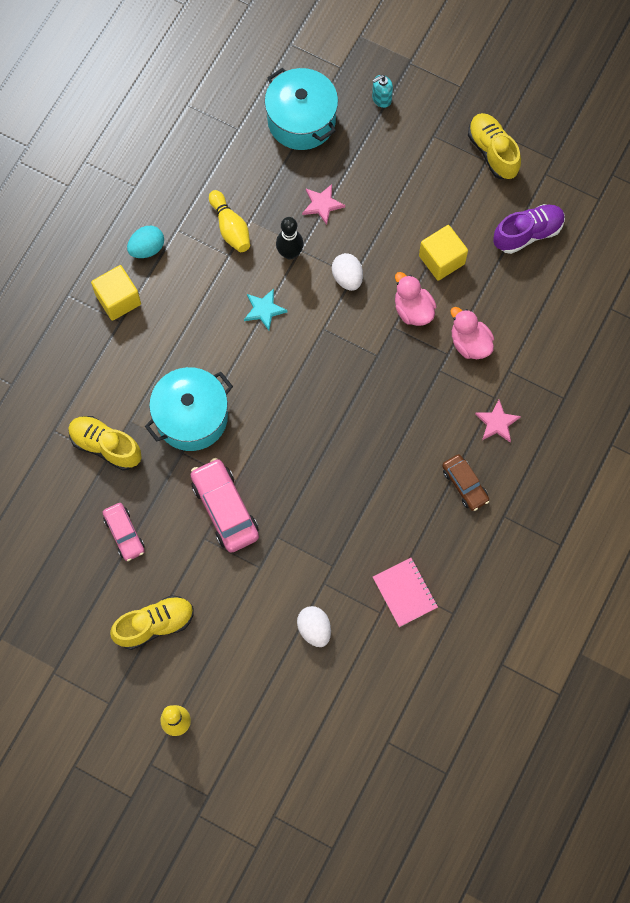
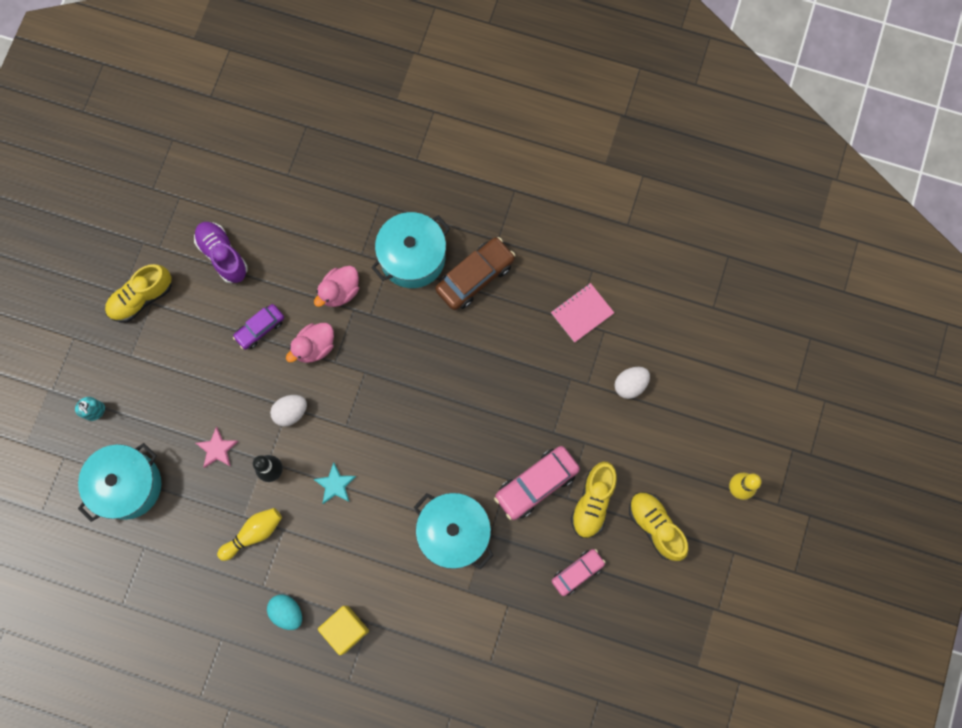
camera: 100 degrees left, 5 degrees up
yellow shoe [68,416,142,470] -> yellow shoe moved to [571,461,617,538]
yellow cube [419,225,468,281] -> purple car [233,304,284,350]
brown car [442,454,489,511] -> brown car [435,237,515,310], size x1.61
pink star [475,400,521,442] -> turquoise pot [371,212,450,288]

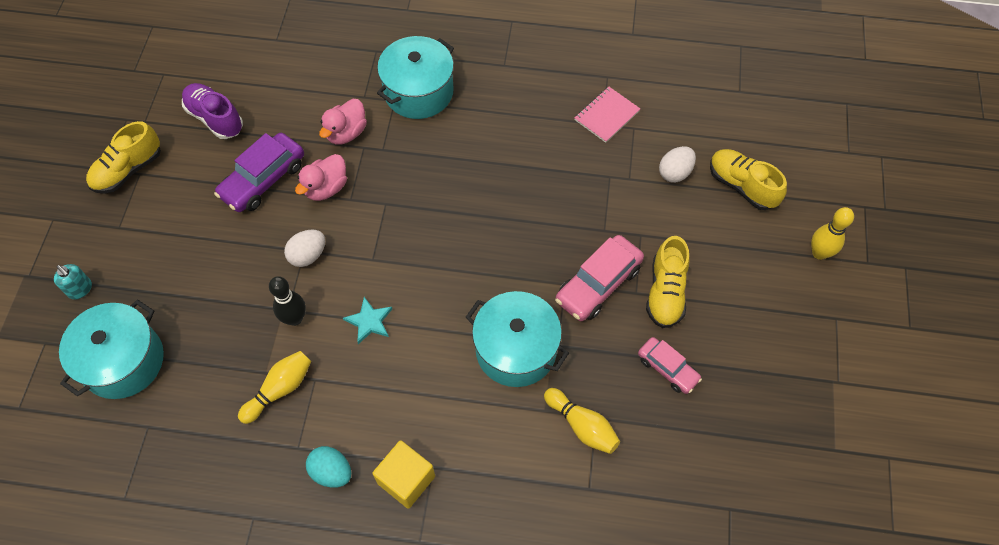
camera: 10 degrees left, 15 degrees down
pink star [196,427,239,468] -> none
purple car [233,304,284,350] -> purple car [214,133,304,212], size x1.61
brown car [435,237,515,310] -> none
pink car [552,549,606,596] -> pink car turned 90 degrees clockwise [638,337,702,394]
yellow shoe [629,492,688,561] -> yellow shoe moved to [710,149,787,210]
none -> yellow bowling pin [544,388,620,454]

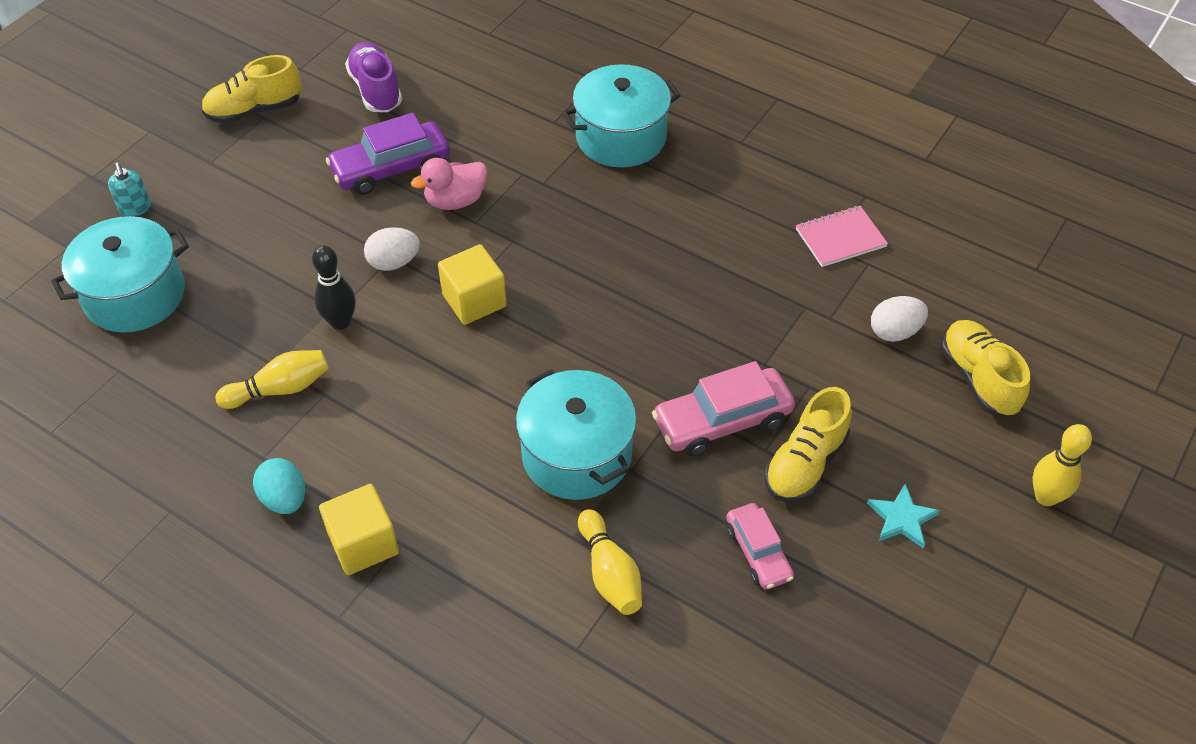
camera: 25 degrees right, 10 degrees down
pink duck [319,99,367,145] -> none
turquoise star [343,297,392,344] -> turquoise star moved to [867,484,940,548]
none -> yellow cube [438,244,507,325]

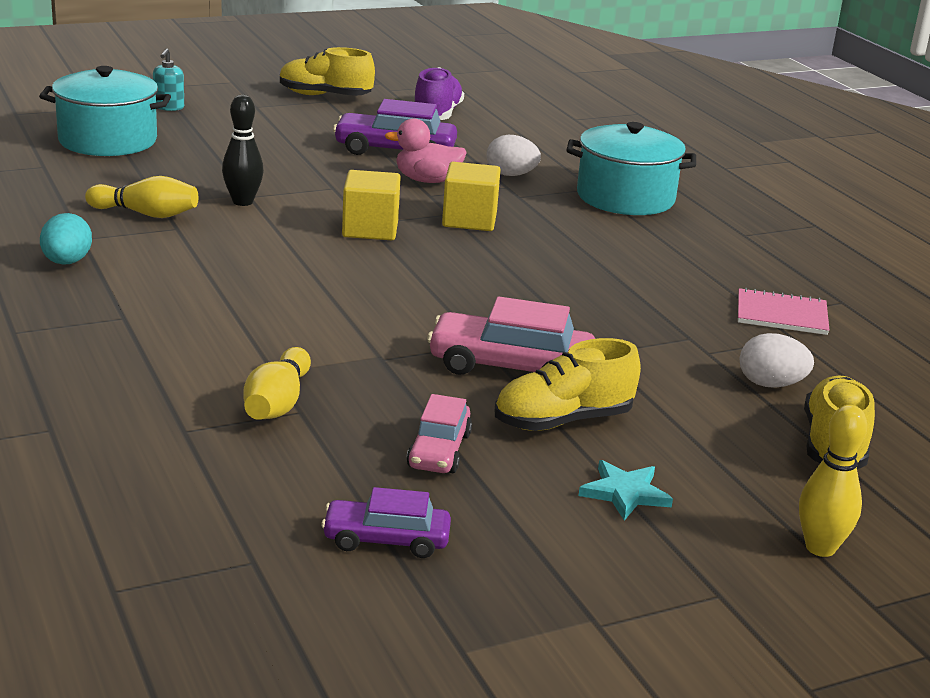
camera: 30 degrees right, 25 degrees down
yellow cube [319,484,399,575] -> yellow cube moved to [442,162,501,231]
white egg [364,227,420,271] -> white egg moved to [486,135,541,176]
turquoise pot [516,369,637,500] -> none
none -> purple car [321,487,451,558]

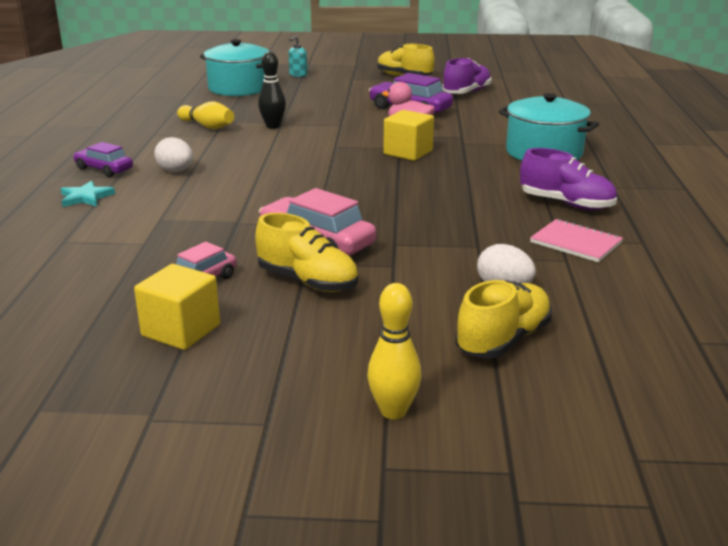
camera: 30 degrees right, 0 degrees up
turquoise egg [40,213,92,265] -> none
yellow bowling pin [243,347,311,420] -> none
purple car [321,487,451,558] -> purple car moved to [73,142,133,177]
yellow cube [342,170,401,240] -> yellow cube moved to [134,264,220,350]
white egg [486,135,541,176] -> white egg moved to [154,137,193,172]
yellow shoe [495,338,641,431] -> yellow shoe turned 150 degrees counterclockwise [255,213,358,292]
turquoise star [578,460,673,521] -> turquoise star moved to [61,181,115,207]
none -> purple shoe [520,148,617,210]

